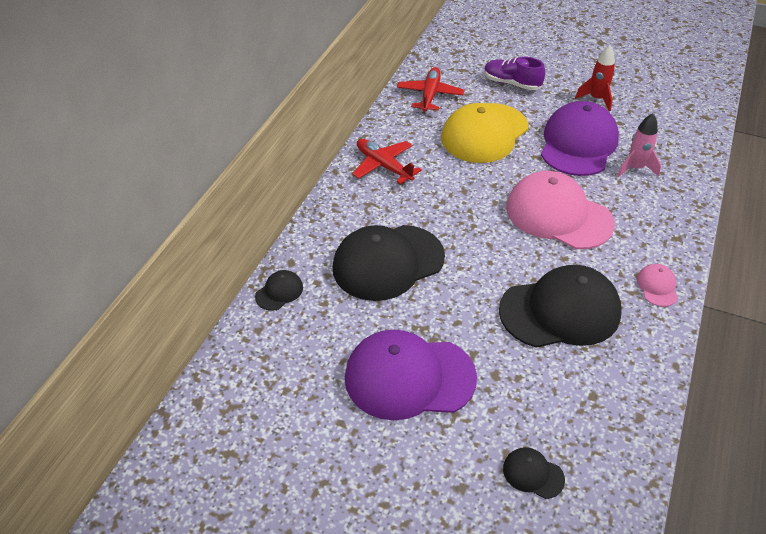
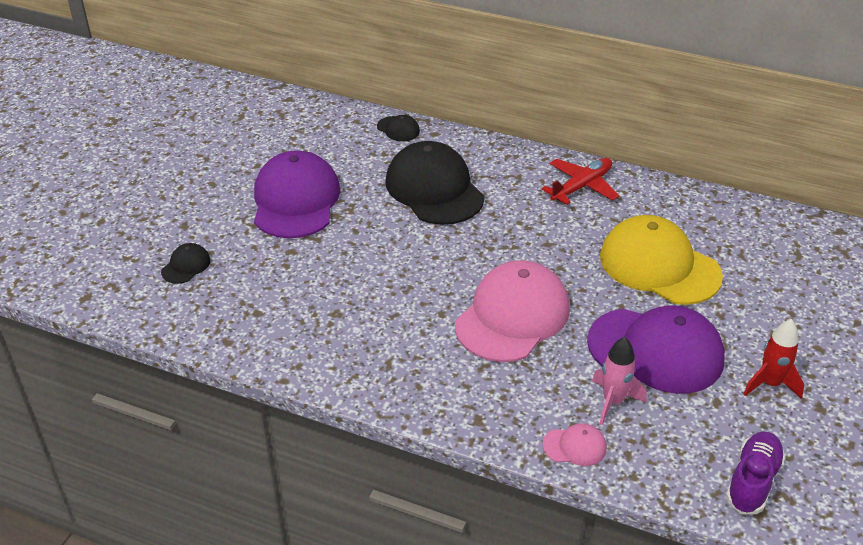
camera: 90 degrees right, 5 degrees down
red plane [397,67,464,112] -> none
purple shoe [484,57,545,90] -> purple shoe moved to [726,431,785,514]
black cap [499,265,622,348] -> none
pink cap [637,264,678,307] -> pink cap moved to [543,423,607,466]

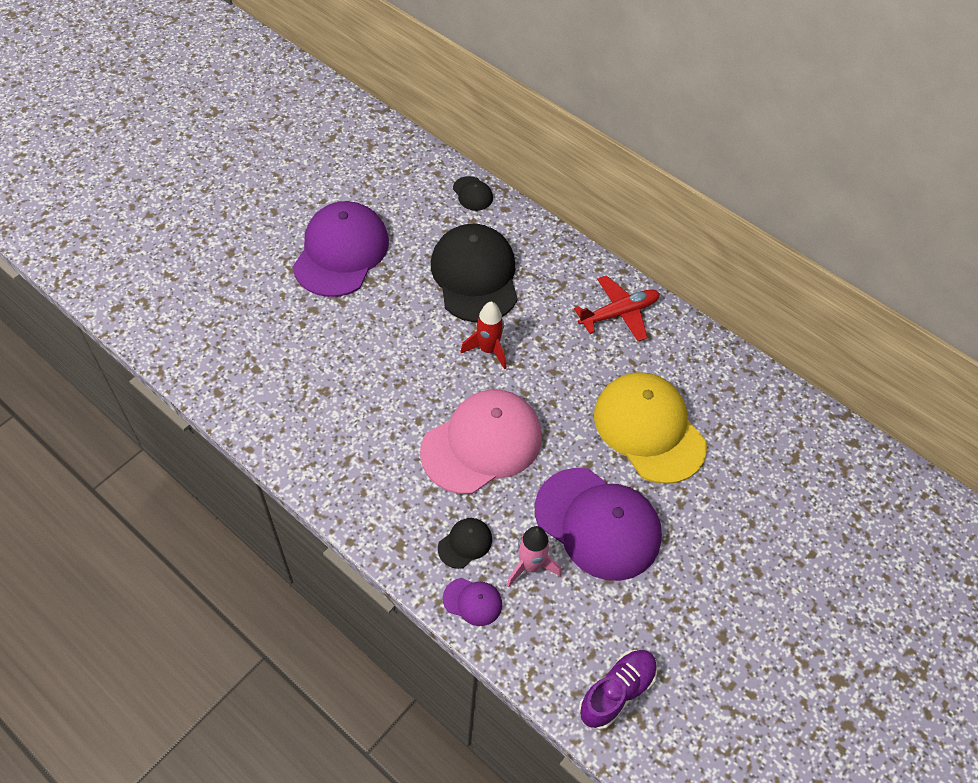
camera: 15 degrees right, 15 degrees up
black cap [161,243,210,284] -> black cap moved to [438,518,492,569]
pink cap [543,423,607,466] -> purple cap [443,578,502,626]
red rocket [743,319,804,399] -> red rocket moved to [460,302,506,370]

